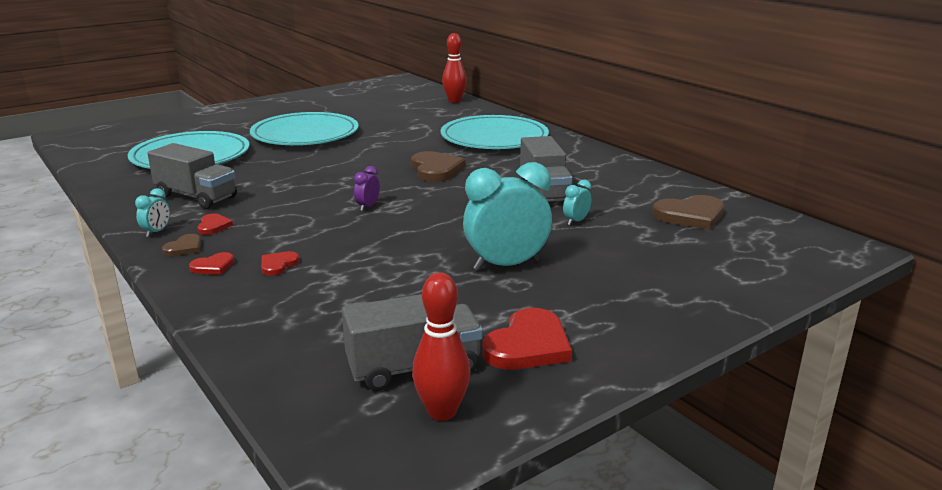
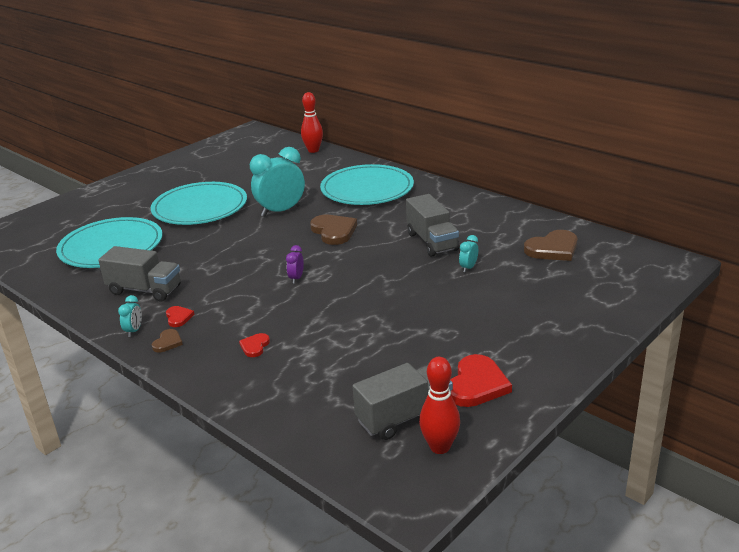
camera: 10 degrees left, 5 degrees up
red heart [189,252,234,275] -> none
turquoise clock [463,162,552,271] -> turquoise clock moved to [250,147,305,217]

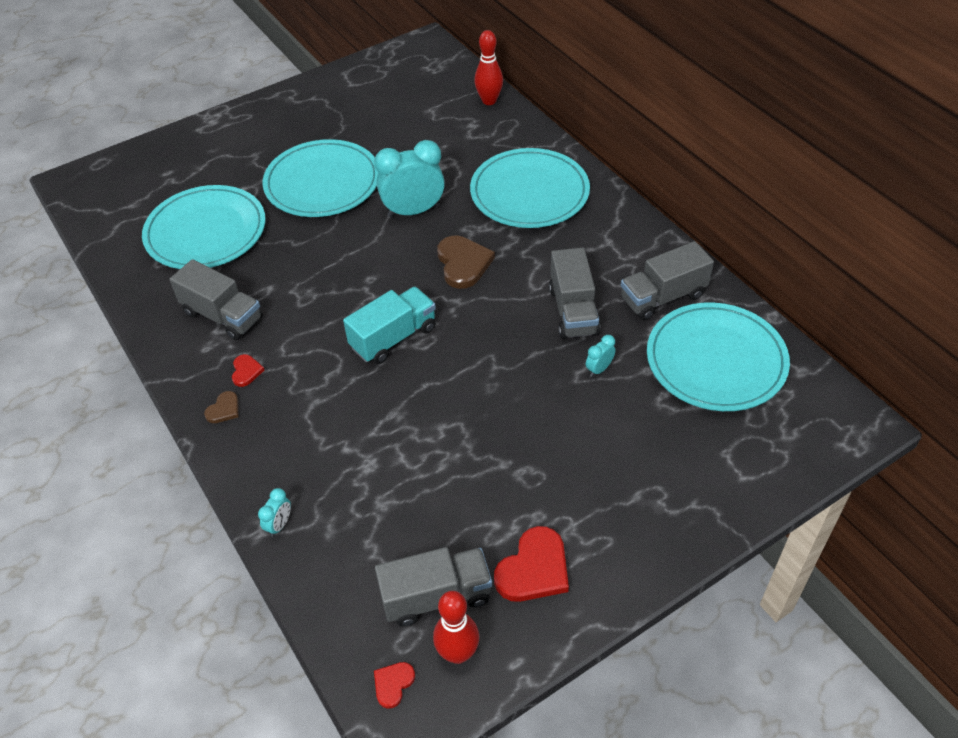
camera: 15 degrees right, 20 degrees up
turquoise clock [118,295,142,337] -> turquoise clock moved to [258,488,291,537]
red heart [239,333,270,357] -> red heart moved to [374,662,415,708]
purple clock [286,245,304,284] -> turquoise truck [343,287,436,364]
brown heart [524,230,577,261] -> turquoise plate [647,302,790,411]
none -> grey truck [621,241,714,320]

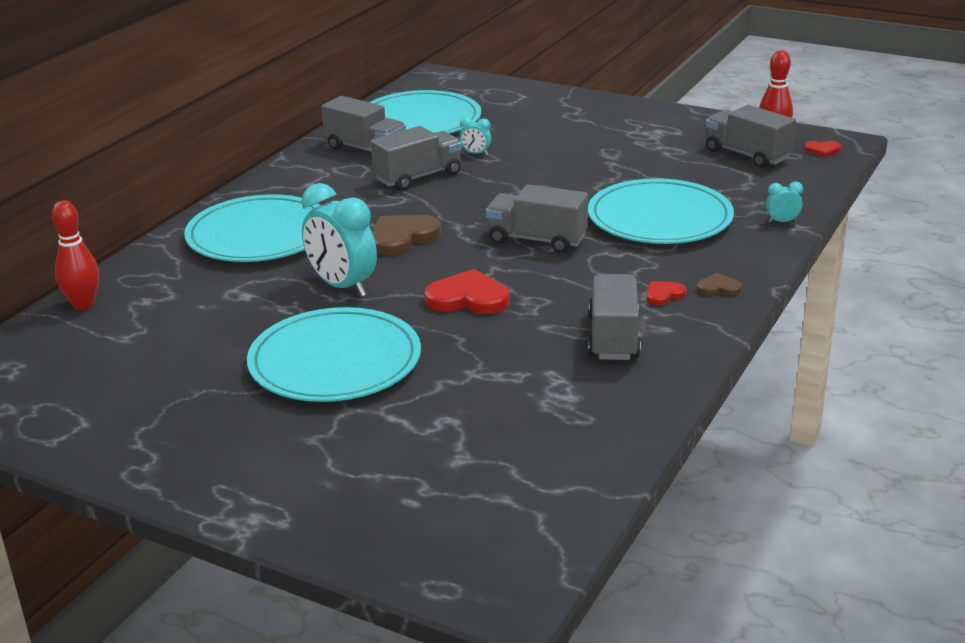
camera: 120 degrees left, 20 degrees down
turquoise plate [142,185,266,269] -> turquoise plate moved to [588,178,734,244]
turquoise truck [343,287,436,364] -> grey truck [486,184,588,253]
red heart [494,526,569,602] -> red heart moved to [425,269,510,314]

